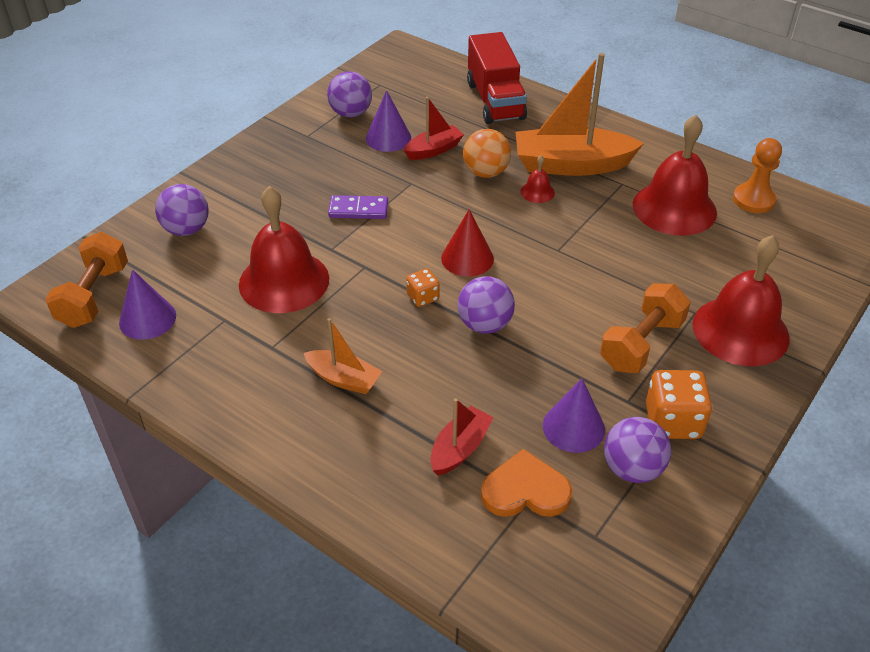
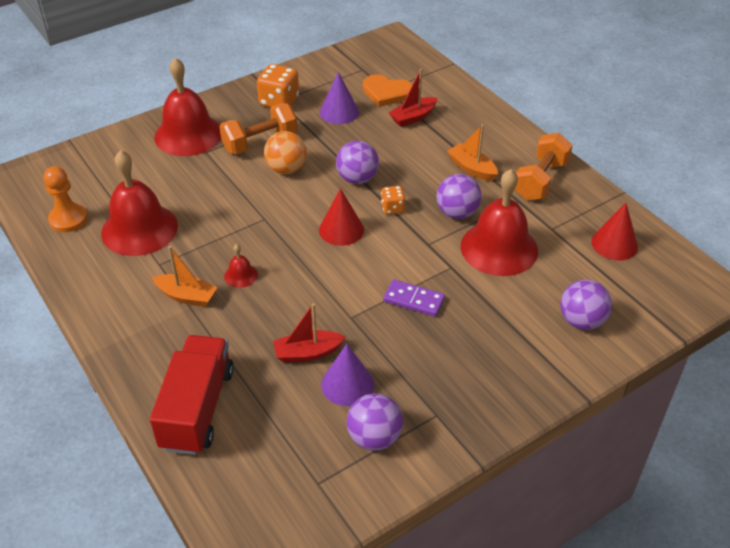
camera: 160 degrees left, 0 degrees up
orange dumbbell [45,232,128,328] -> orange dumbbell moved to [514,133,573,200]
purple cone [119,269,176,340] -> red cone [591,203,638,260]
orange ball [463,129,511,178] -> orange ball moved to [264,131,307,174]
orange boat [516,53,644,176] -> orange boat [152,246,217,307], size x0.53
purple ball [604,417,671,483] -> purple ball moved to [436,174,482,219]

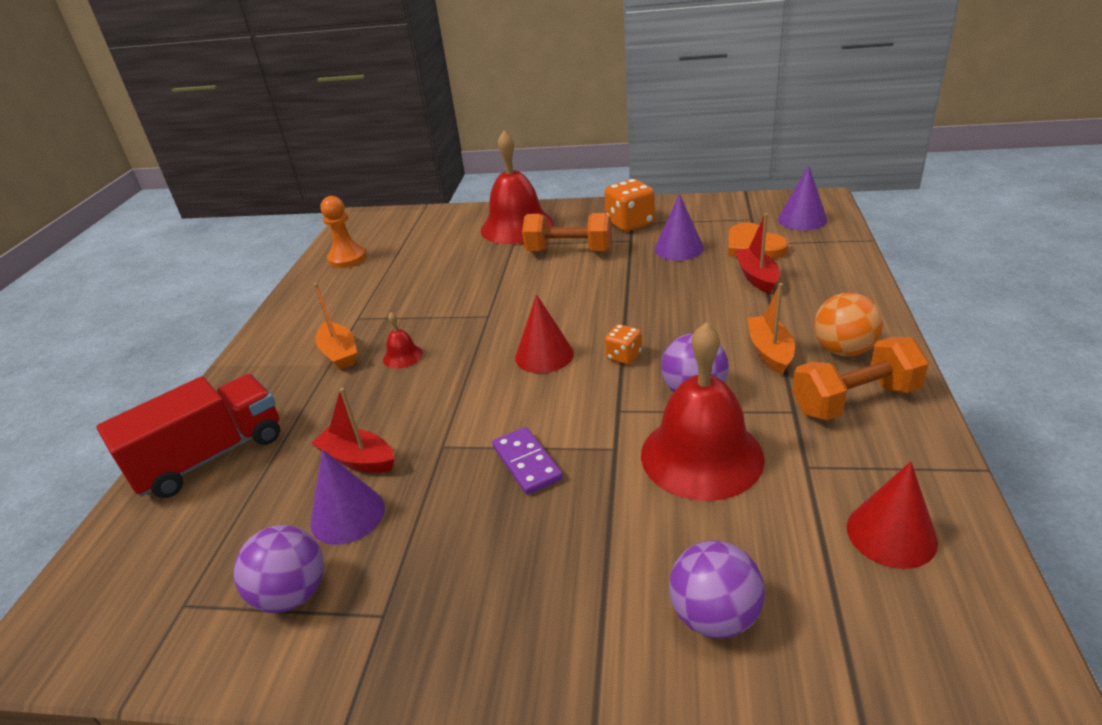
camera: 45 degrees right, 10 degrees down
red bell [101,150,178,256] -> none
orange ball [264,131,307,174] -> orange ball moved to [814,293,883,356]
purple ball [336,141,379,184] -> none
red boat [389,69,438,127] -> red boat turned 75 degrees clockwise [735,213,780,293]
none -> purple cone [778,165,827,231]

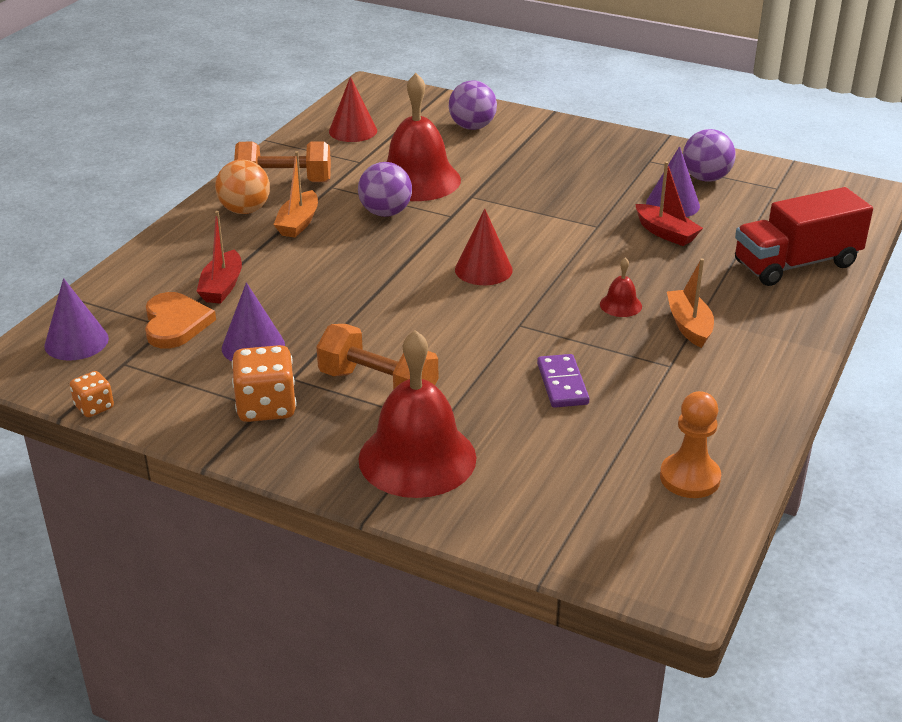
camera: 165 degrees left, 0 degrees up
purple domino [492,427,563,495] -> purple domino moved to [537,354,589,408]
orange dice [605,324,642,365] -> orange dice moved to [70,371,114,417]

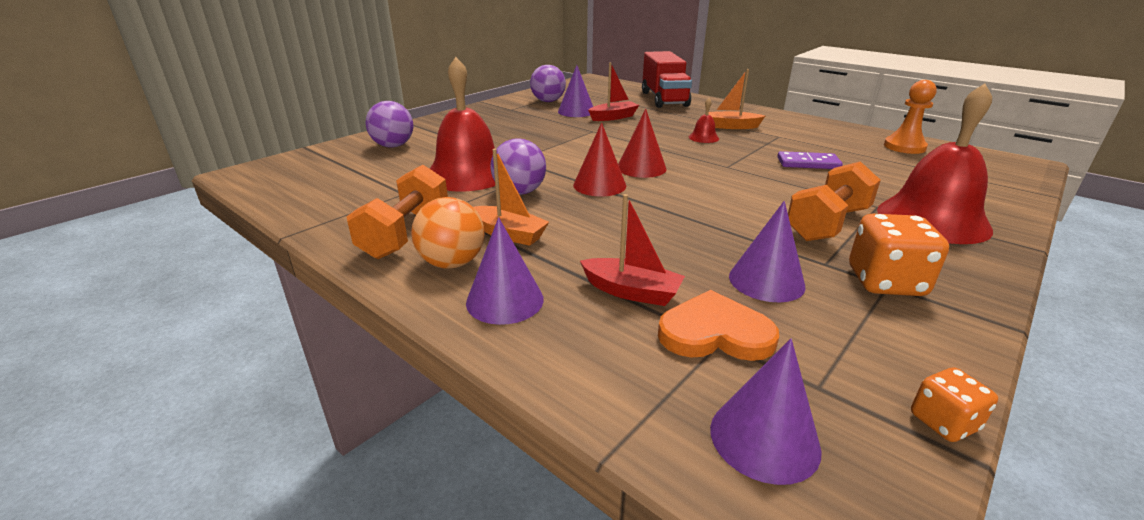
camera: 75 degrees left, 5 degrees down
red cone [329,76,377,142] -> red cone moved to [573,123,626,196]
none -> purple cone [466,217,544,325]

